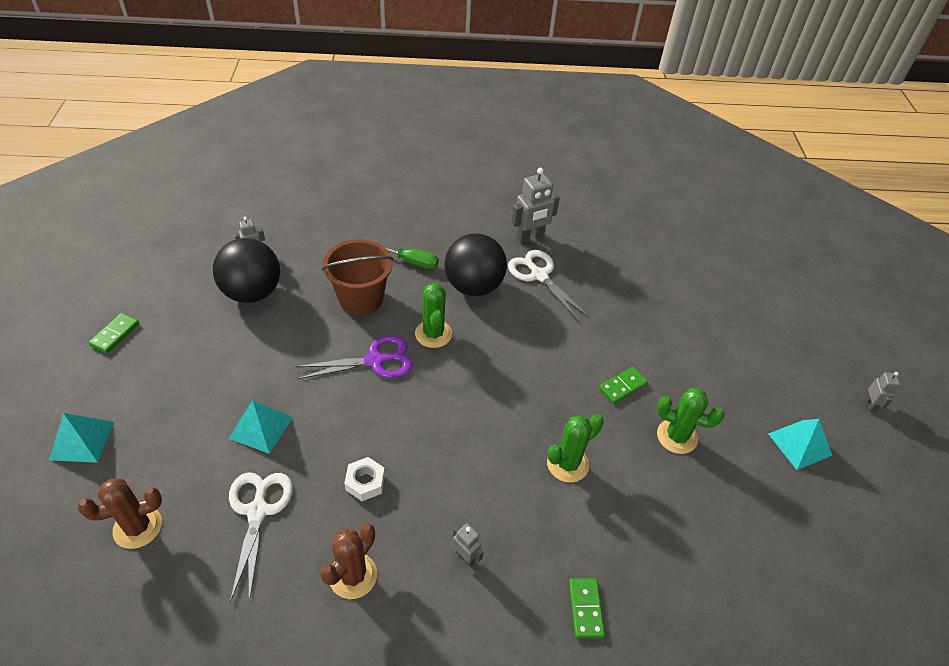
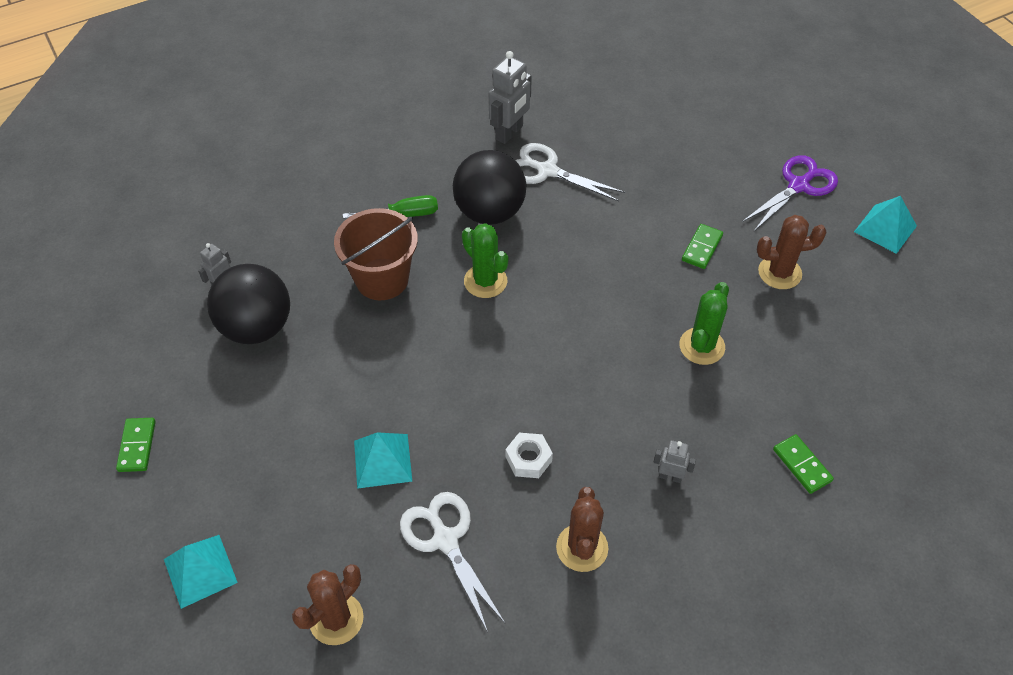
camera: 25 degrees left, 5 degrees up
purple scissors [295,335,413,379] -> purple scissors moved to [742,155,838,231]
green cactus [657,388,725,454] -> brown cactus [757,215,827,289]
grey robot [865,372,900,413] -> none

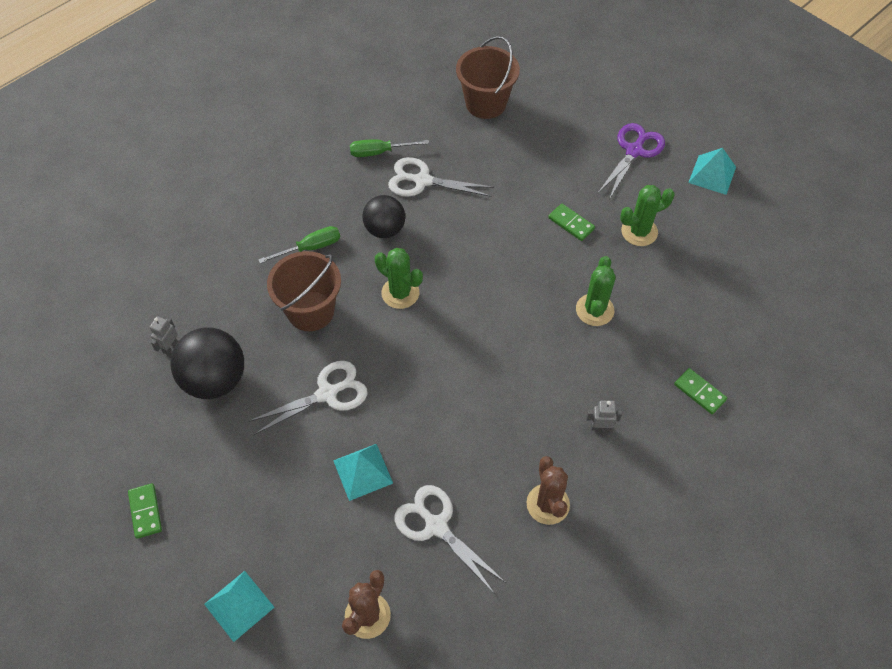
camera: 15 degrees left, 5 degrees up
black ball [453,150,526,225] -> black ball [362,195,405,238], size x0.67
grey robot [489,51,532,144] -> green screwdriver [350,139,429,157]
white nut [506,433,553,478] -> none
green domino [682,224,723,269] -> green domino turned 60 degrees counterclockwise [548,204,595,241]
brown cactus [757,215,827,289] -> green cactus [620,185,675,246]
none -> white scissors [248,361,368,435]
none -> brown bucket [456,36,520,119]

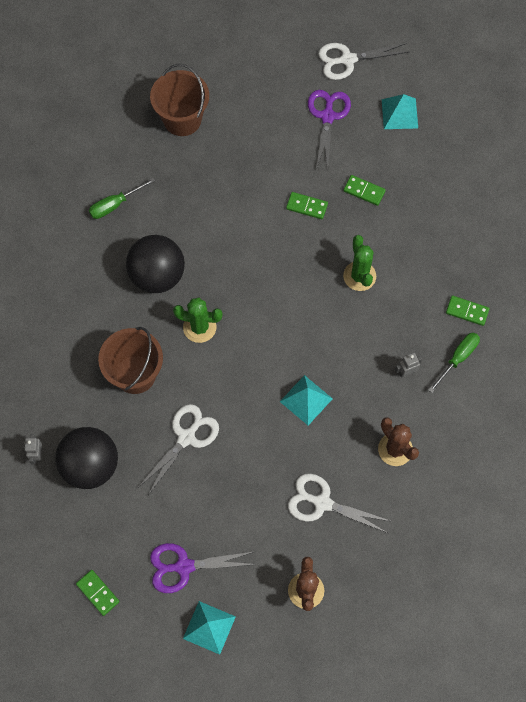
camera: 25 degrees left, 10 degrees up
green screwdriver [258,226,340,264] -> green screwdriver moved to [428,333,480,393]
turquoise pyramid [333,444,393,501] -> turquoise pyramid moved to [280,375,333,425]
black ball [362,195,405,238] -> black ball [126,235,185,293], size x1.50
white scissors [388,157,494,197] -> white scissors moved to [318,43,409,80]
green cactus [620,185,675,246] -> green domino [343,175,386,206]
none -> purple scissors [150,543,256,593]

